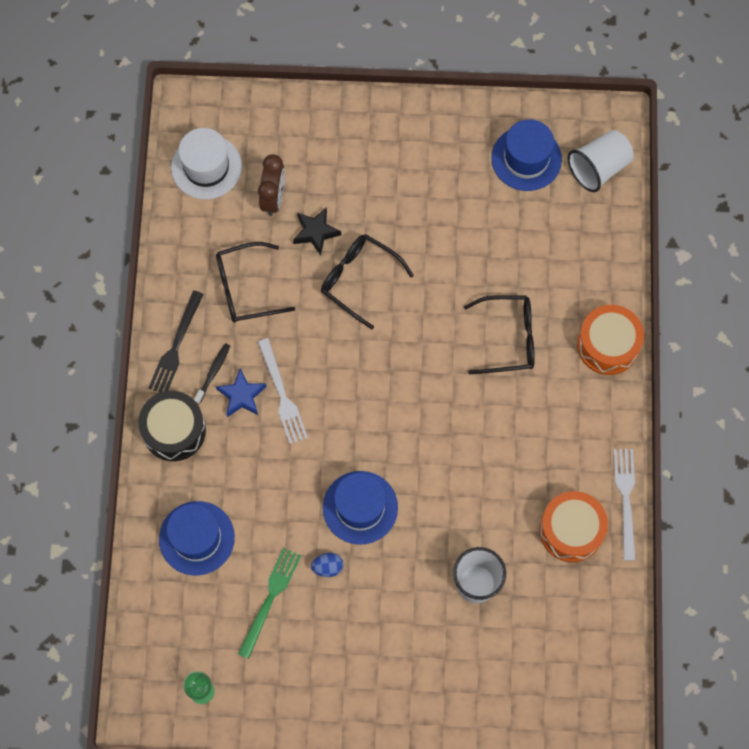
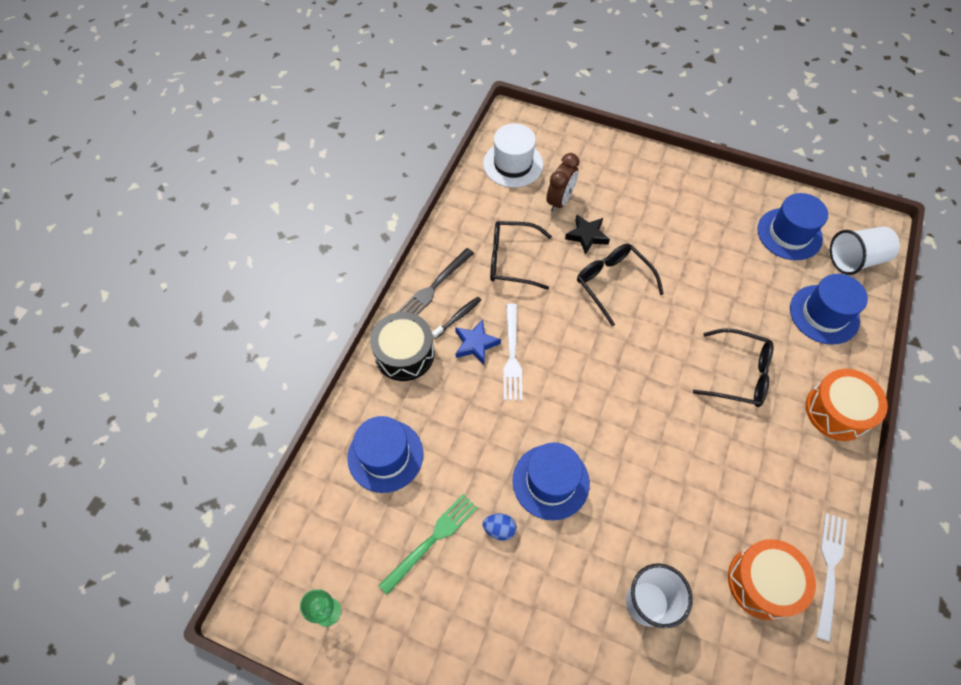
camera: 20 degrees right, 10 degrees down
none -> blue hat [790,274,868,345]

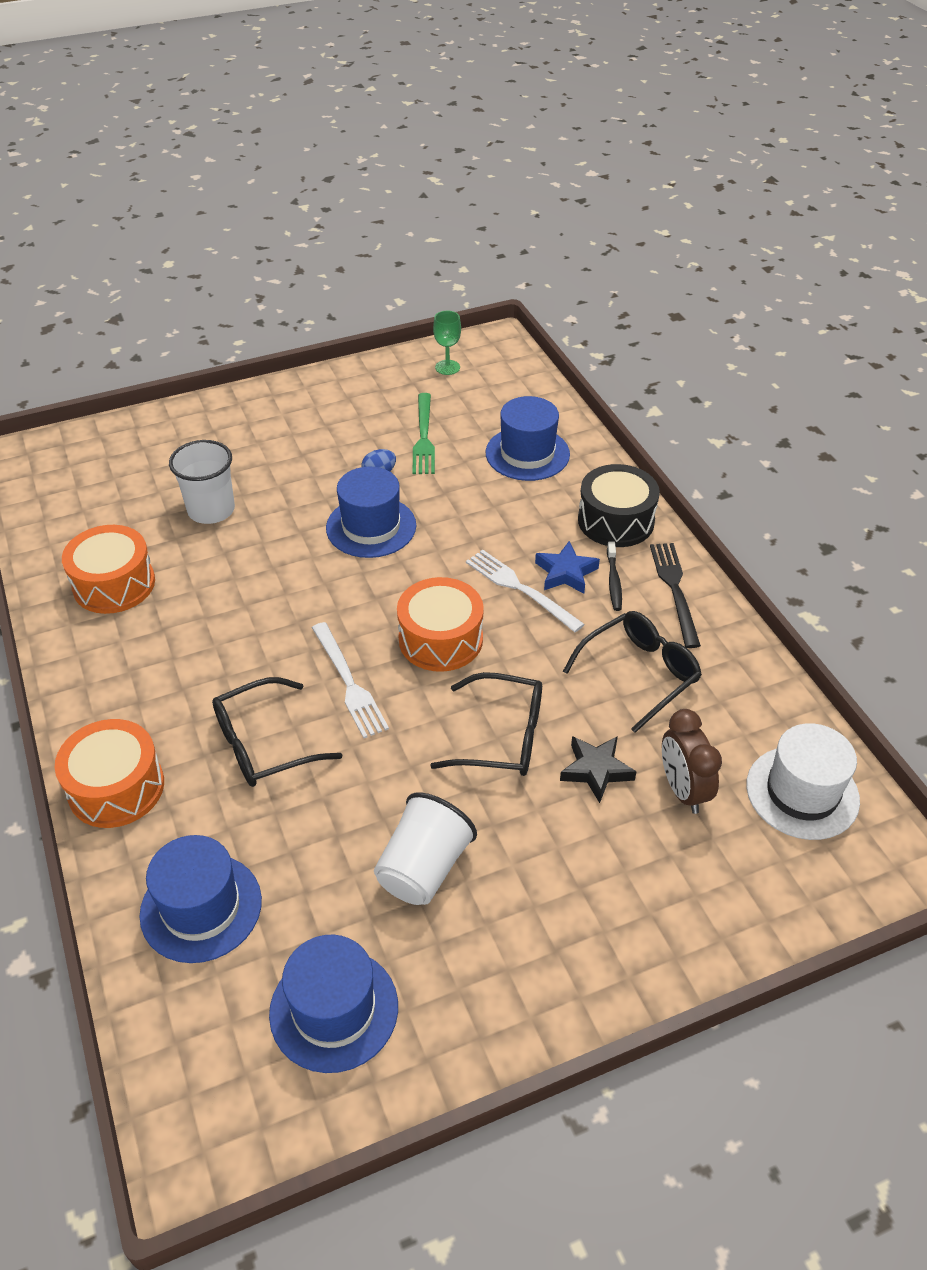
camera: 135 degrees right, 15 degrees down
white fork [816,513,847,642] -> white fork moved to [312,622,389,738]
white cup [830,227,900,275] -> white cup moved to [374,792,477,905]
none -> orange drum [397,577,484,672]

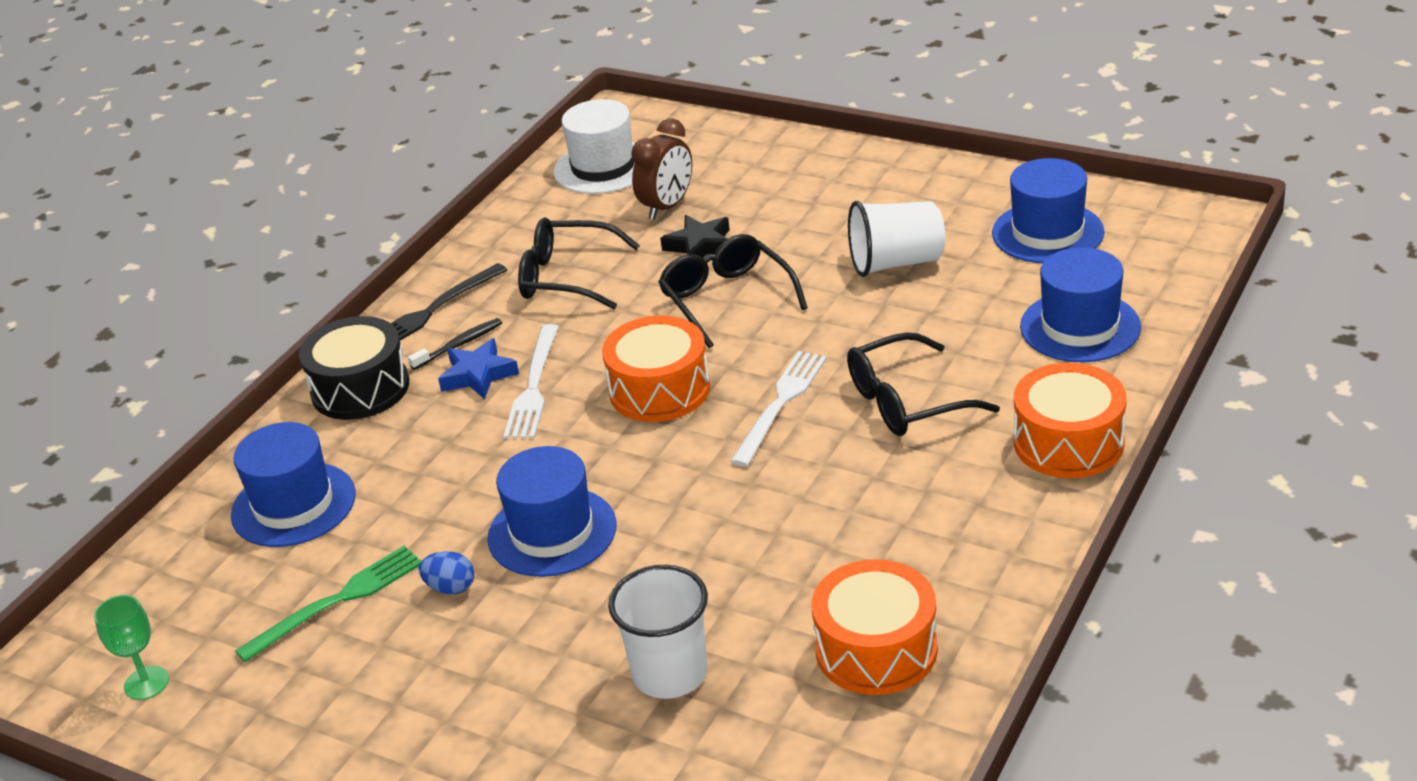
camera: 125 degrees left, 10 degrees down
black glasses [212,677,342,787] -> black glasses turned 135 degrees clockwise [847,332,1000,436]

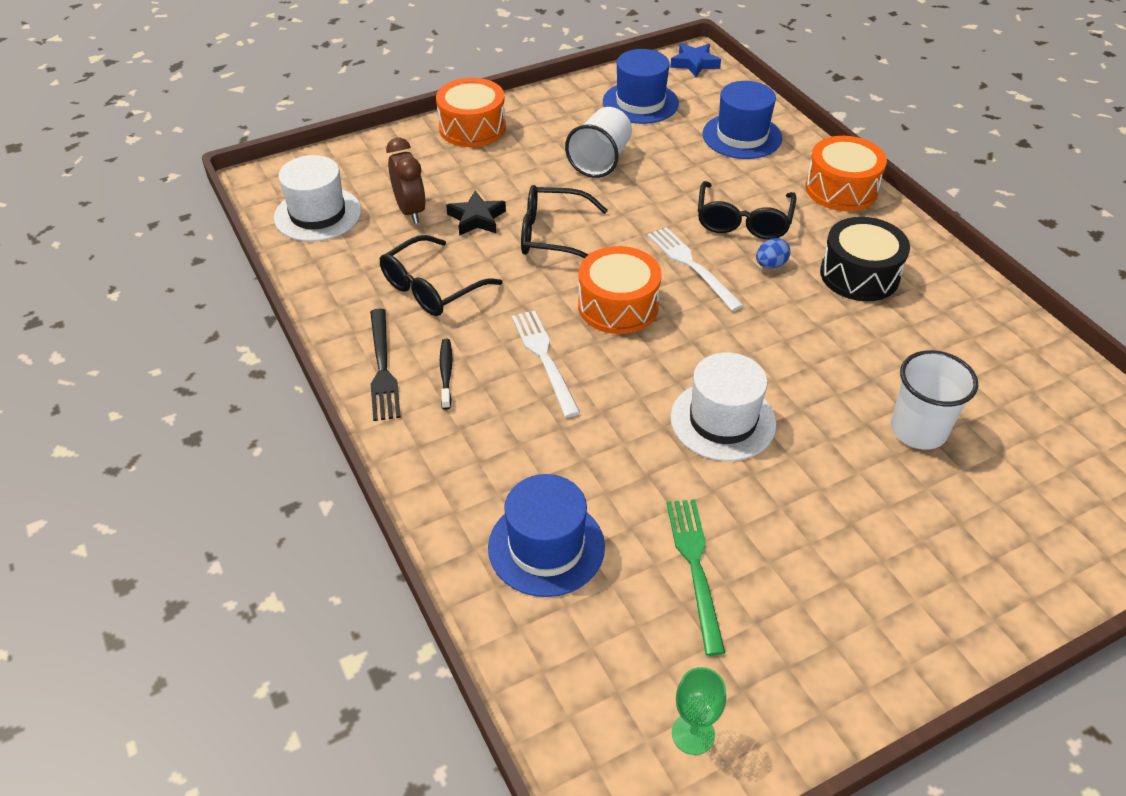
camera: 60 degrees left, 10 degrees up
black drum [299,316,409,420] -> black drum moved to [820,217,910,301]
blue egg [419,551,474,595] -> blue egg moved to [756,238,790,268]
blue star [438,338,519,399] -> blue star moved to [670,43,721,77]
blue hat [487,446,617,577] -> white hat [670,353,776,461]
white fork [503,324,559,439] -> white fork turned 150 degrees counterclockwise [512,310,580,418]
orange drum [811,559,938,695] -> orange drum moved to [436,78,506,147]

